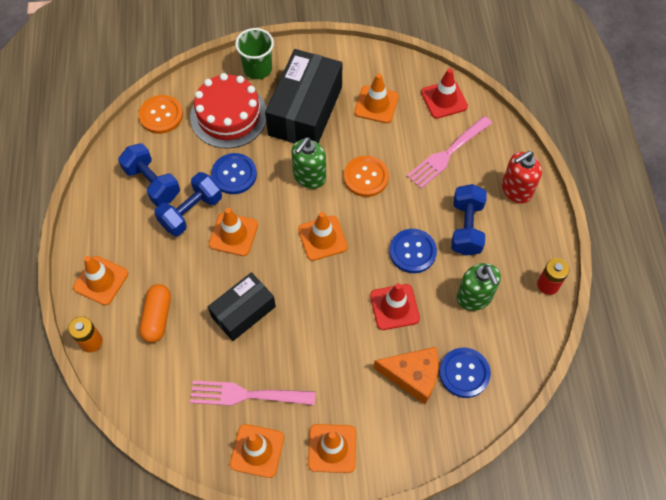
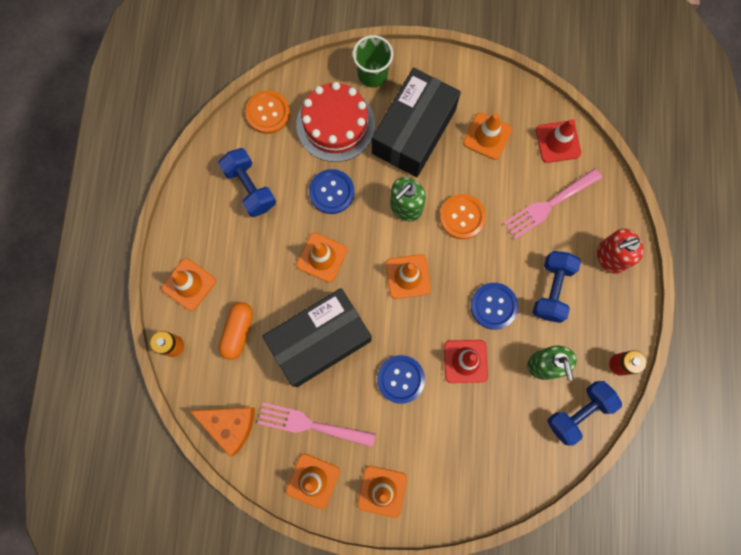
camera: 10 degrees right, 15 degrees up
blue dumbbell [154,172,222,236] -> blue dumbbell moved to [547,381,622,446]
black box [208,272,276,341] -> black box [262,288,371,387], size x1.63
orange cheese [374,347,439,404] -> orange cheese moved to [190,407,255,457]
blue button [439,348,491,398] -> blue button moved to [377,355,425,404]

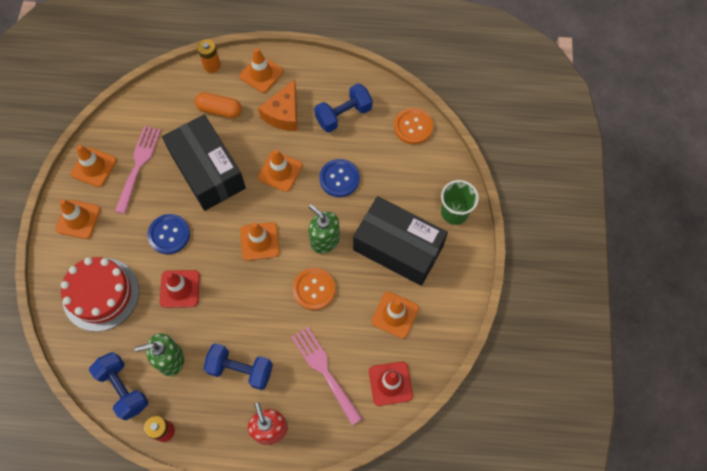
camera: 90 degrees right, 10 degrees down
orange cheese [190,407,255,457] -> orange cheese moved to [258,79,297,131]
red cake [296,82,375,162] -> red cake moved to [61,257,139,332]
blue button [471,283,518,330] -> none

